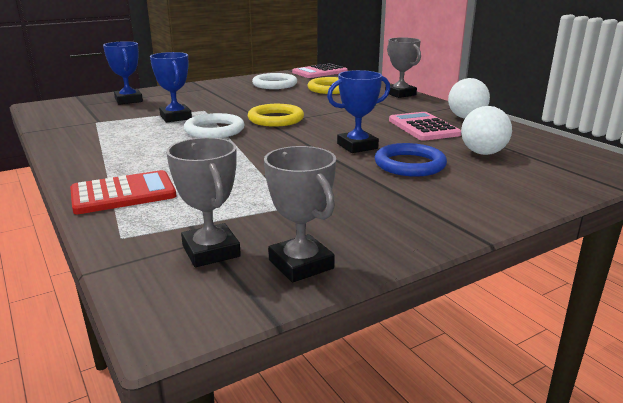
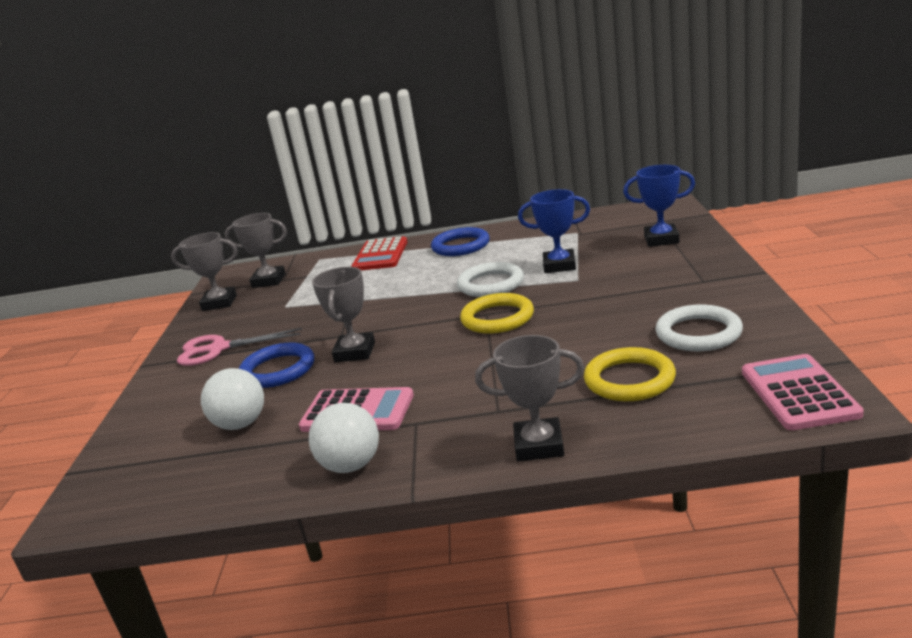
camera: 125 degrees right, 0 degrees up
blue trophy [327,70,390,153] -> grey trophy [312,267,375,362]
none -> pink scissors [177,328,302,366]
none -> blue ring [431,227,490,256]

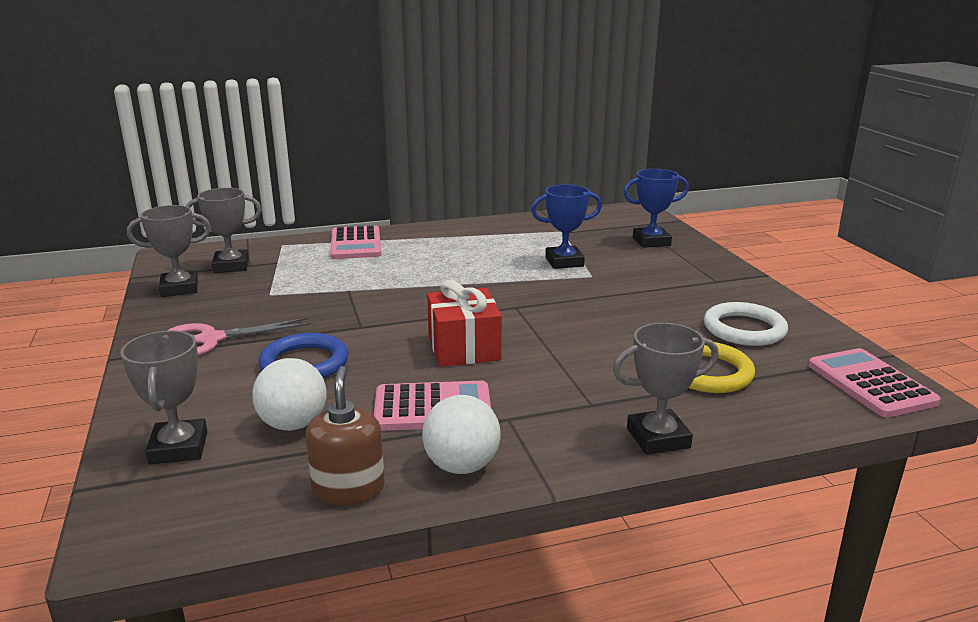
camera: 20 degrees left, 0 degrees up
grey trophy [312,267,375,362] -> grey trophy moved to [120,330,208,465]
red calculator [351,236,407,270] -> pink calculator [330,225,381,259]
blue ring [431,227,490,256] -> none
white ring [457,262,524,297] -> none
yellow ring [460,293,534,333] -> none
none -> brown soap dispenser [306,366,385,505]
none -> red gift [427,280,502,367]

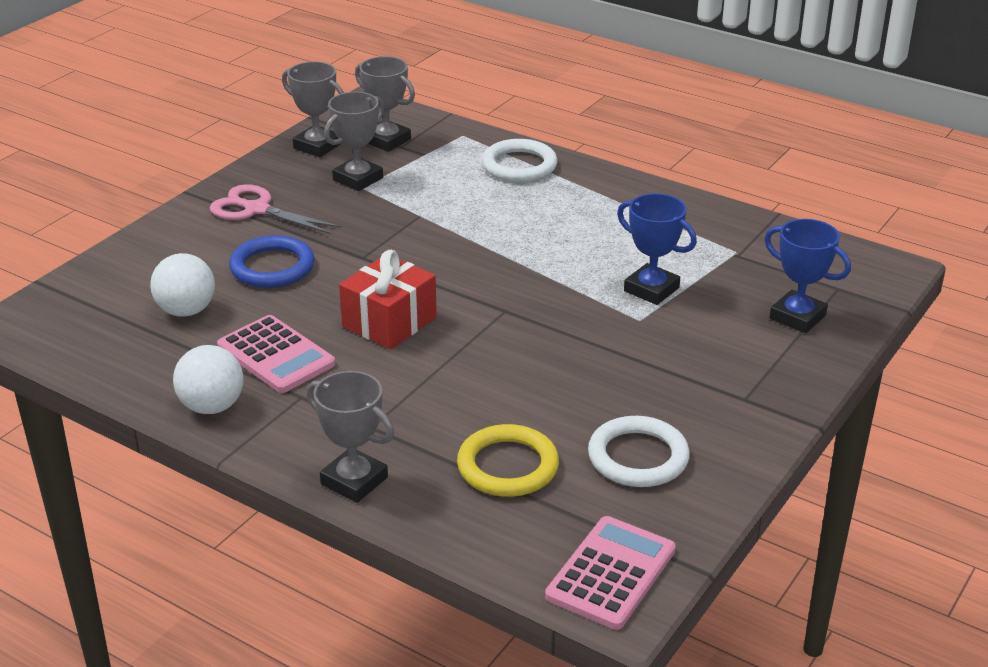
camera: 50 degrees right, 10 degrees up
grey trophy [120,330,208,465] -> grey trophy moved to [324,92,384,191]
brown soap dispenser [306,366,385,505] -> none
pink calculator [330,225,381,259] -> white ring [482,139,557,182]

